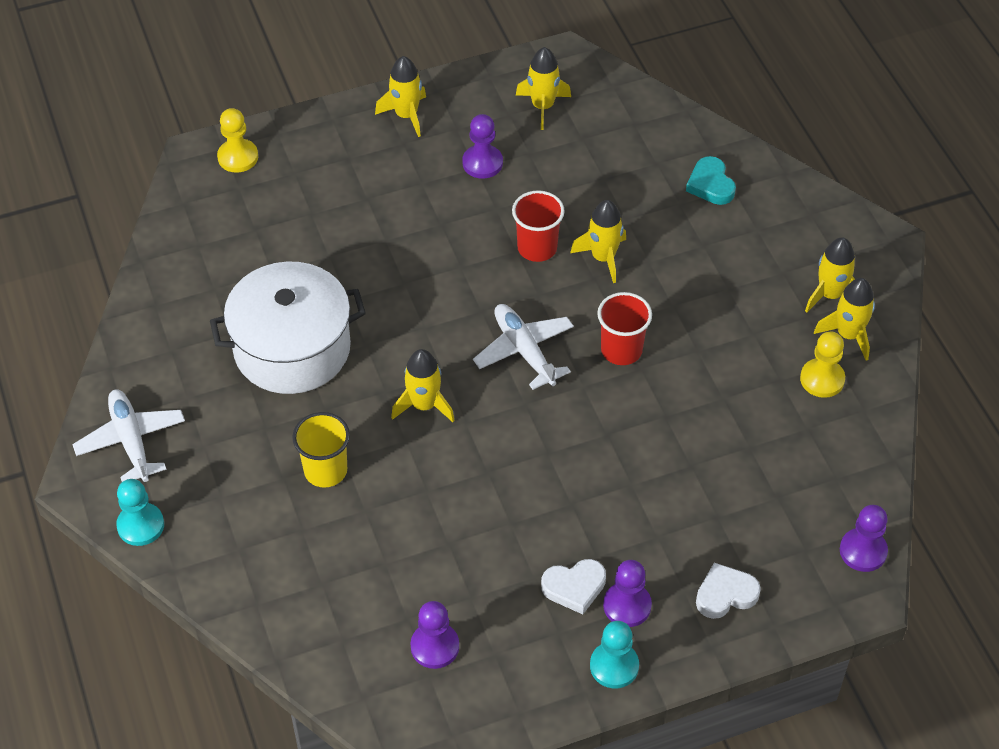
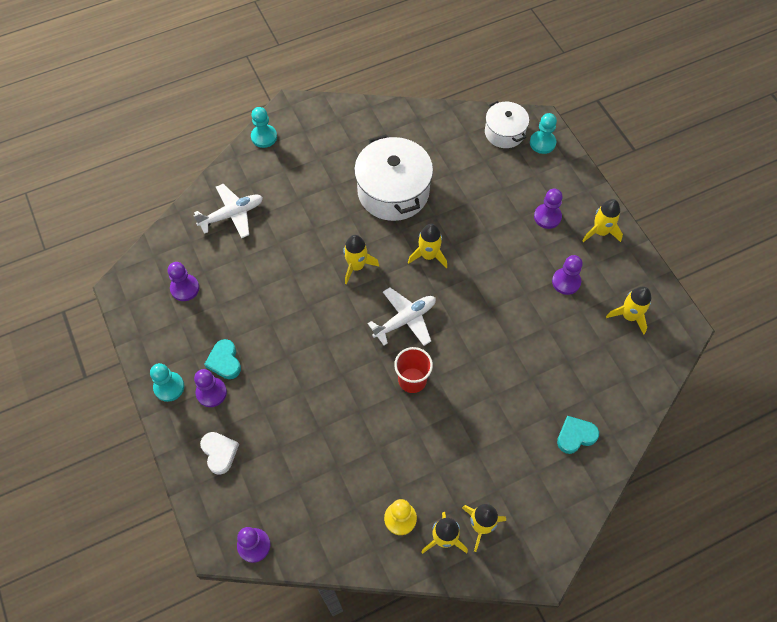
camera: 85 degrees right, 10 degrees up
white plane [72,389,185,482] -> white plane moved to [193,184,263,238]
yellow pawn [217,108,258,173] -> turquoise pawn [530,113,557,154]
yellow cup [292,412,350,488] -> none
red cup [512,190,565,262] -> none
white heart [541,559,606,614] -> turquoise heart [204,339,241,379]
yellow rocket [570,200,626,283] -> yellow rocket moved to [408,224,447,268]
none -> white pot [485,101,529,148]
none -> purple pawn [534,189,563,229]

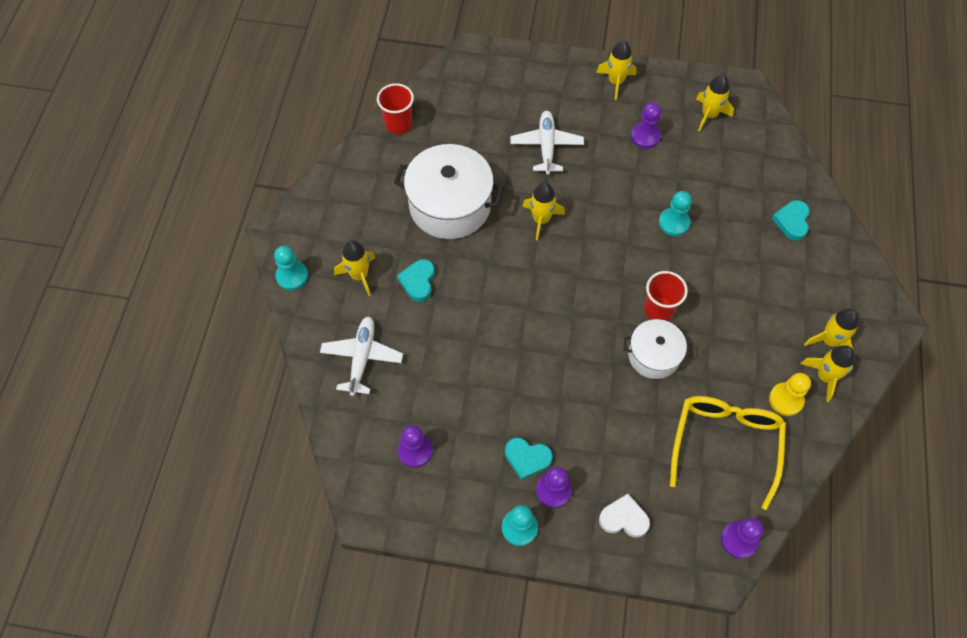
camera: 55 degrees left, 0 degrees up
yellow rocket [343,235,379,284] -> yellow rocket moved to [334,240,375,296]
white plane [368,288,436,346] -> white plane moved to [510,111,584,175]
white pot [485,101,529,148] -> white pot moved to [624,319,692,379]
turquoise pawn [530,113,557,154] -> turquoise pawn moved to [659,191,692,236]
purple pawn [534,189,563,229] -> none
none -> red cup [377,84,414,134]
none -> turquoise heart [397,259,435,302]
none -> yellow glasses [670,396,786,510]

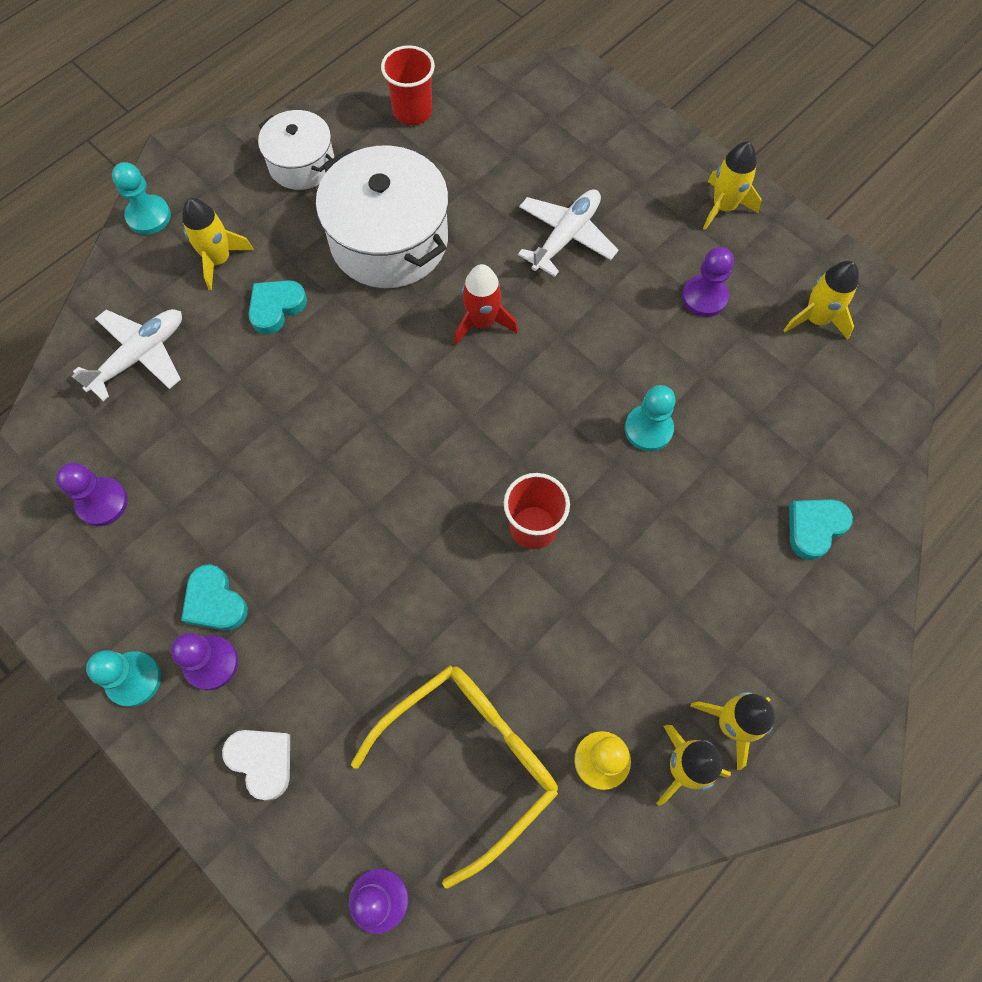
camera: 35 degrees right, 5 degrees up
yellow rocket [522,182,565,241] -> red rocket [454,264,518,345]
white pot [624,319,692,379] -> white pot moved to [258,110,334,190]

